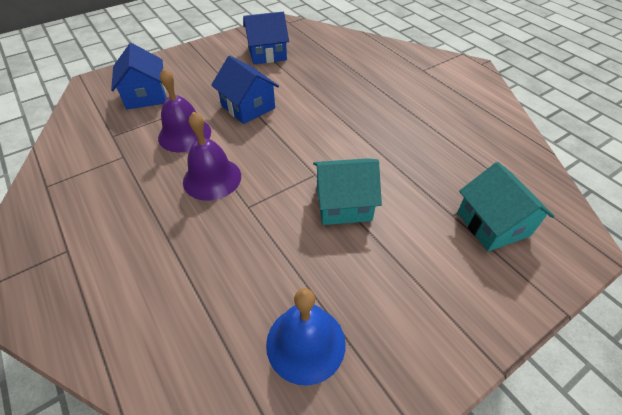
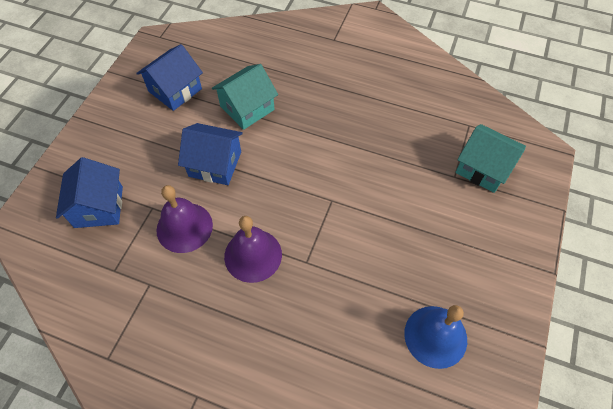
camera: 35 degrees left, 10 degrees up
blue house [111,43,166,110] -> blue house turned 45 degrees clockwise [56,157,123,228]
turquoise house [313,158,382,225] -> turquoise house moved to [211,64,278,130]

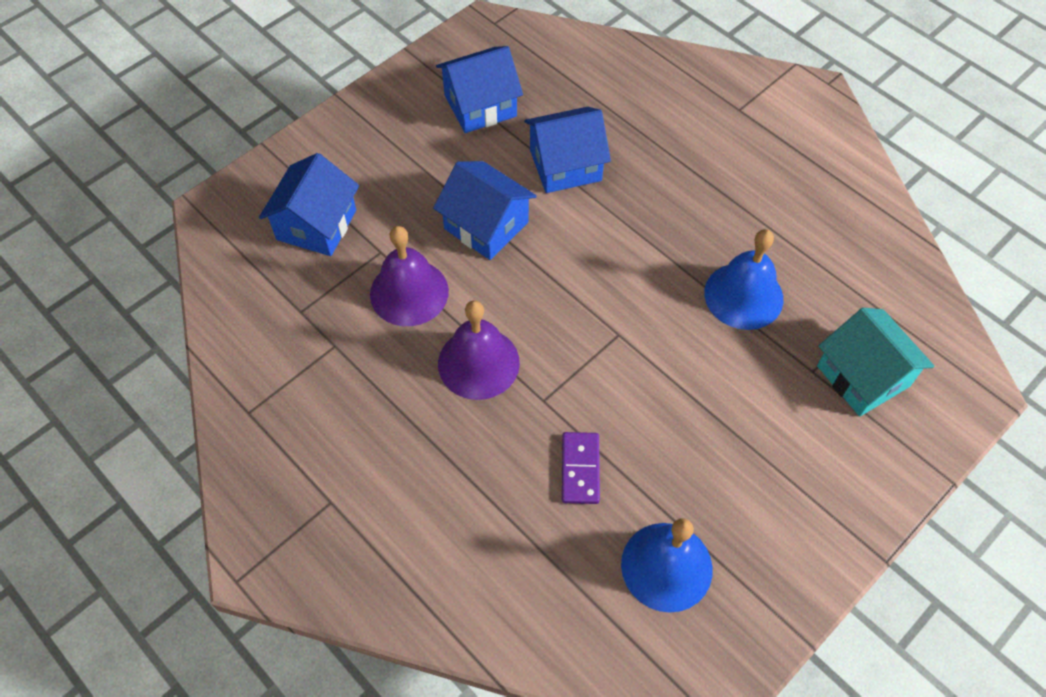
camera: 25 degrees right, 0 degrees up
turquoise house [211,64,278,130] -> blue house [524,107,611,193]
none -> purple domino [562,432,600,504]
none -> blue bell [704,229,783,330]

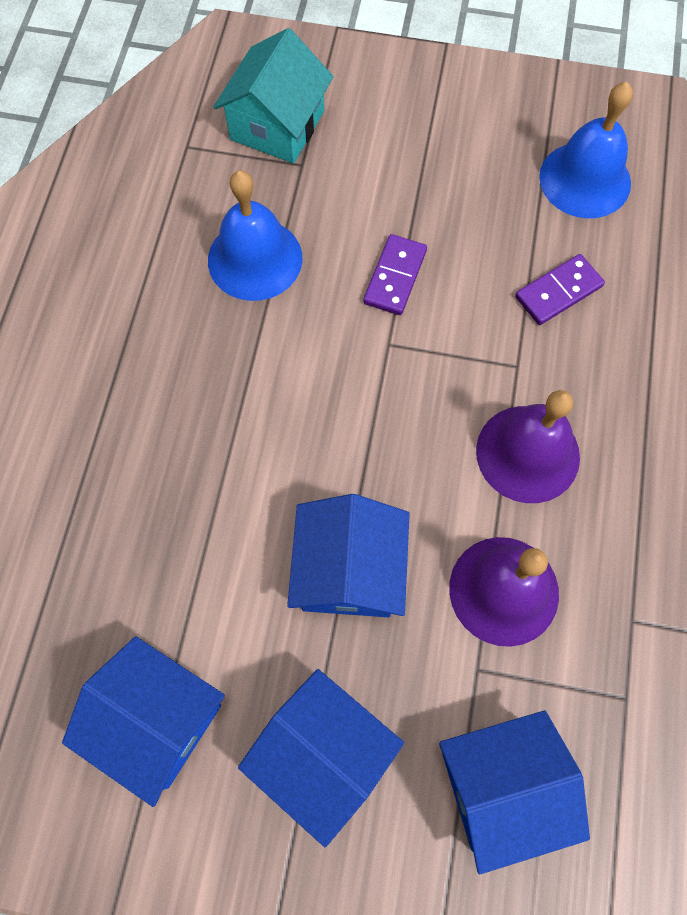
camera: 125 degrees left, 10 degrees up
blue house [524,107,611,193] -> blue house moved to [238,669,404,847]
none -> purple domino [363,234,427,315]

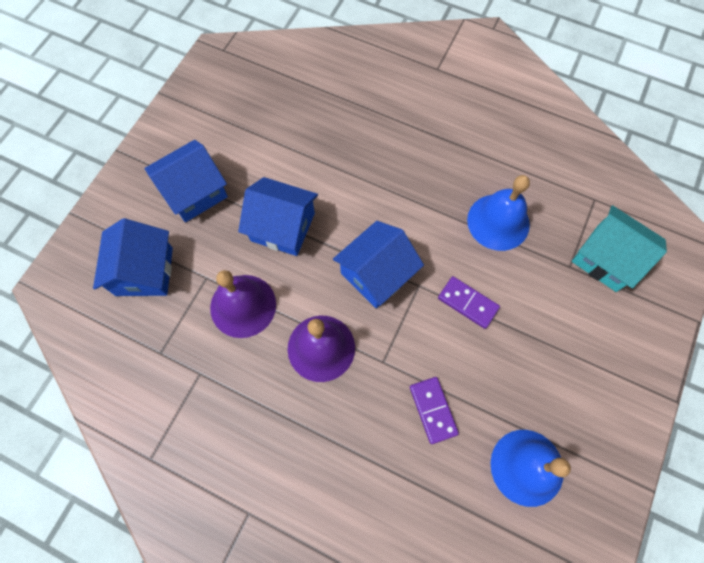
camera: 105 degrees right, 0 degrees up
blue house [62,636,225,807] -> blue house moved to [333,221,424,308]

